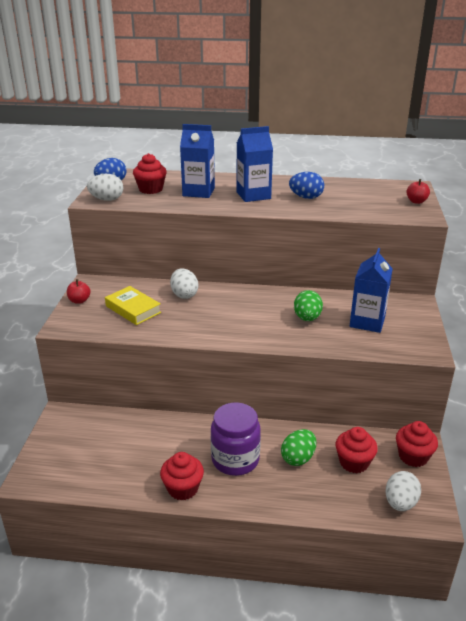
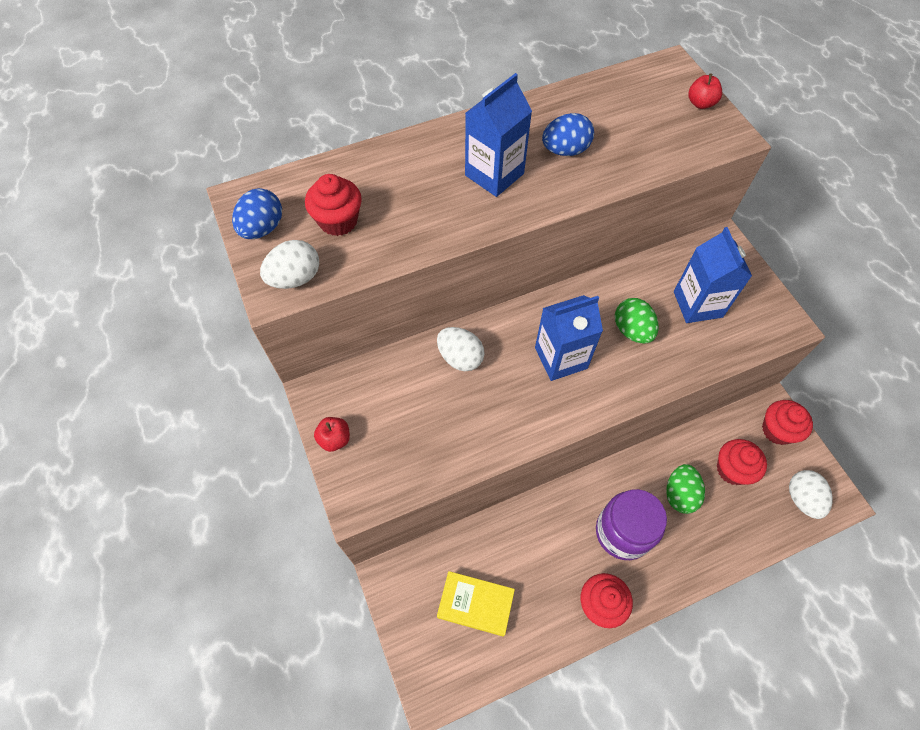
camera: 30 degrees left, 30 degrees up
yellow book [105,286,161,325] -> yellow book moved to [437,571,515,637]
blue carton [180,124,215,198] -> blue carton moved to [535,295,603,381]

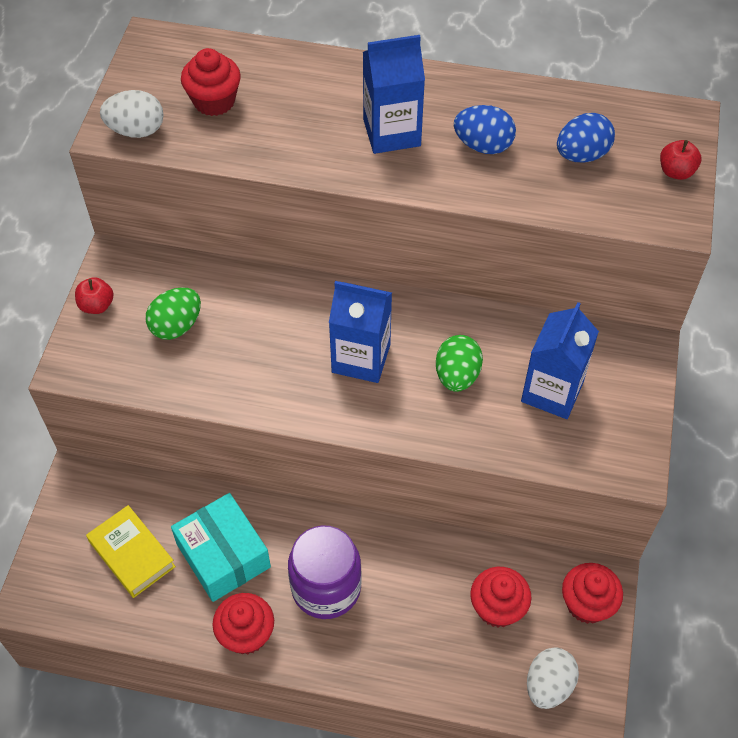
camera: 35 degrees right, 5 degrees down
blue egg [232,188,282,239] -> blue egg moved to [557,113,615,162]
white egg [437,327,485,371] -> none
green egg [666,464,705,514] -> green egg moved to [146,287,201,340]
none -> turquoise box [171,493,271,602]

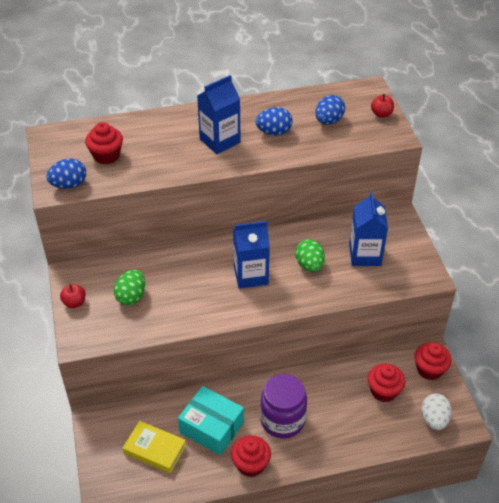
camera: 25 degrees left, 10 degrees down
white egg [100,90,164,138] -> blue egg [46,158,86,189]

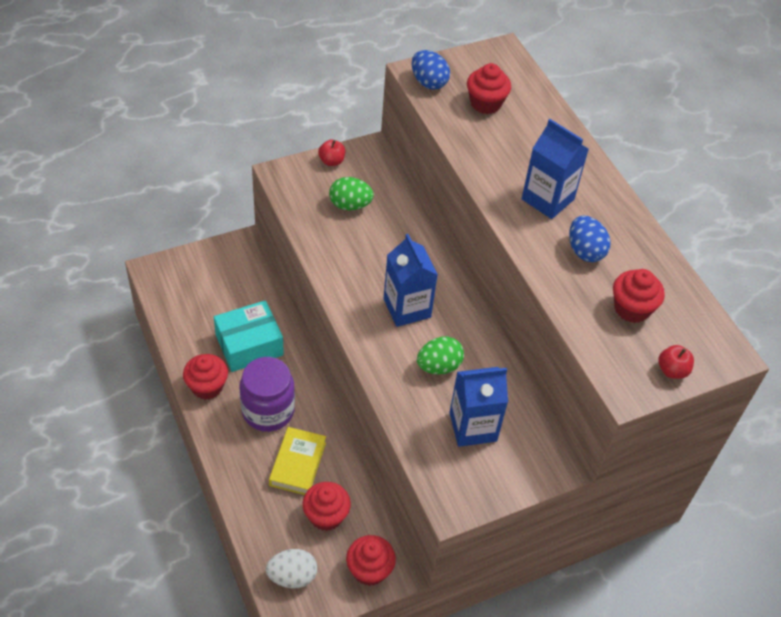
camera: 75 degrees right, 5 degrees up
yellow book [123,421,186,473] -> yellow book moved to [269,427,326,495]
turquoise box [178,386,244,455] -> turquoise box turned 45 degrees clockwise [214,300,284,372]
blue egg [315,95,345,125] -> red cupcake [613,269,665,323]

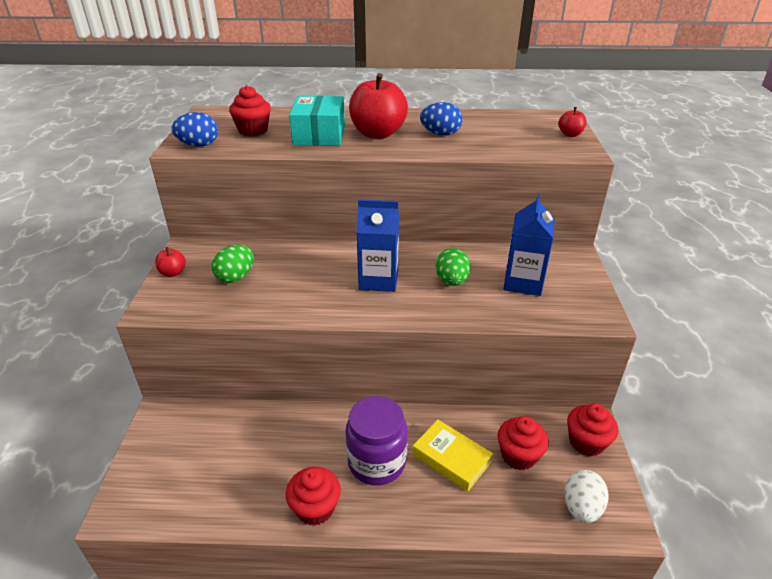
camera: 60 degrees left, 15 degrees down
turquoise box [214,300,284,372] -> turquoise box moved to [289,96,345,146]
blue carton [522,119,589,219] -> red apple [349,73,408,139]
red cupcake [613,269,665,323] -> none

